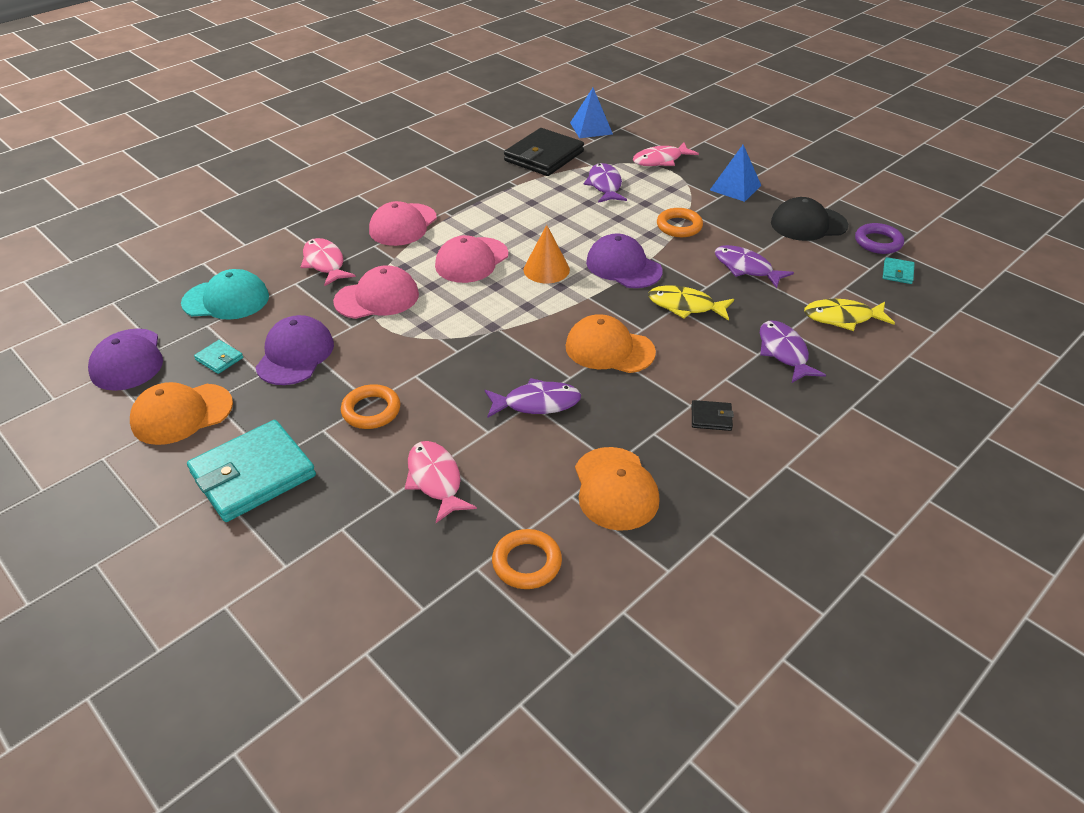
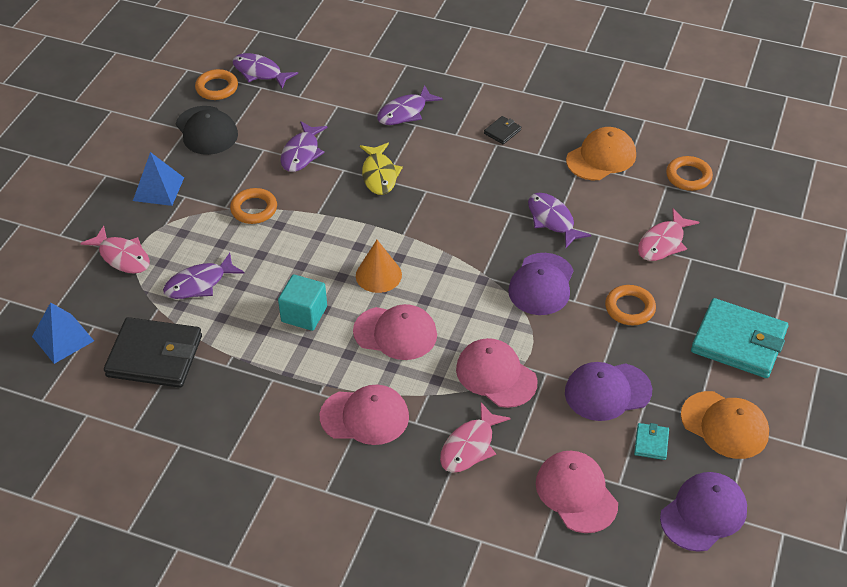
camera: 115 degrees left, 5 degrees up
turquoise cap [181,269,269,320] -> pink cap [536,451,618,533]
orange cap [566,314,656,373] -> none
purple cap [586,233,663,288] -> purple cap moved to [508,253,574,315]
black wallet [692,400,734,431] -> black wallet turned 60 degrees clockwise [484,116,521,144]
yellow fish [804,299,895,331] -> none
purple ring [855,223,904,254] -> orange ring [195,69,238,100]
turquoise wallet [883,257,915,284] -> purple fish [232,53,298,89]
none -> turquoise cube [278,274,327,331]

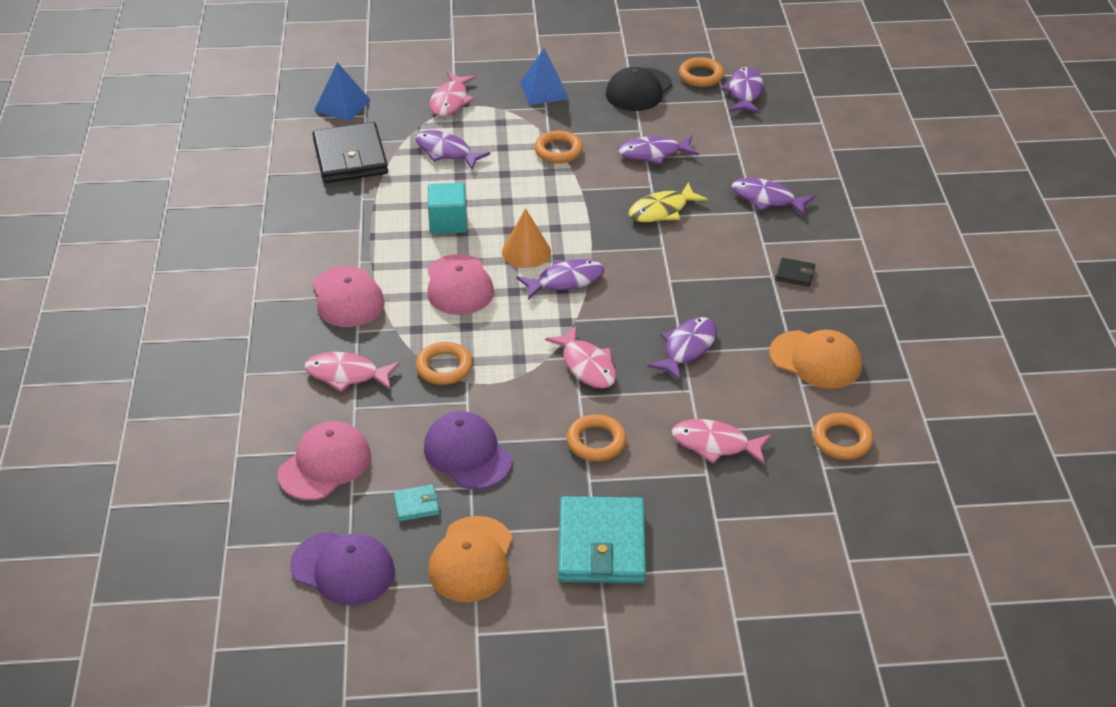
camera: 65 degrees right, 5 degrees down
pink cap [456,338,538,408] -> orange ring [416,342,473,385]
purple cap [508,253,574,315] -> pink fish [545,326,616,388]
none -> purple fish [516,259,604,300]

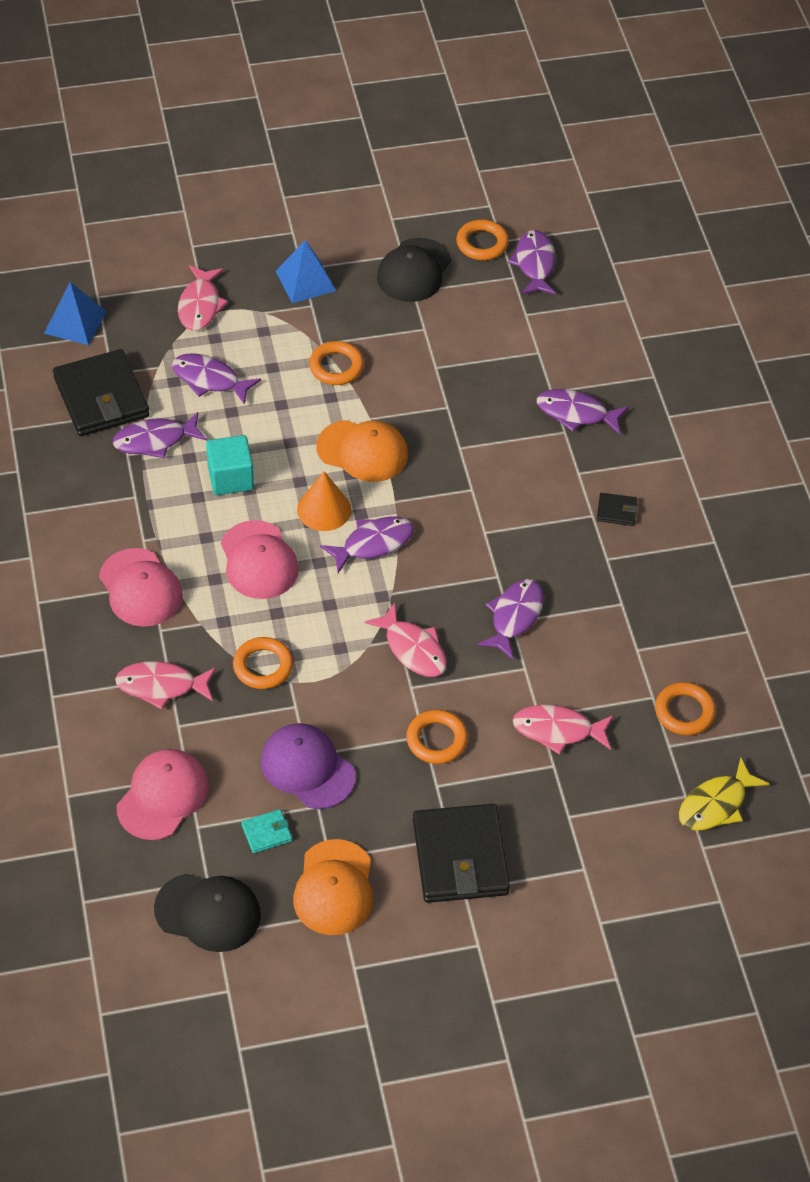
camera: 10 degrees left, 10 degrees up
purple cap [290,532,395,606] -> black cap [154,874,261,952]
turquoise wallet [558,496,646,583] -> black wallet [413,804,510,903]
purple fish [618,135,699,165] -> purple fish moved to [113,412,207,458]
yellow fish [629,182,708,222] -> yellow fish moved to [679,758,770,831]
orange cap [769,330,862,389] -> orange cap moved to [316,420,408,482]

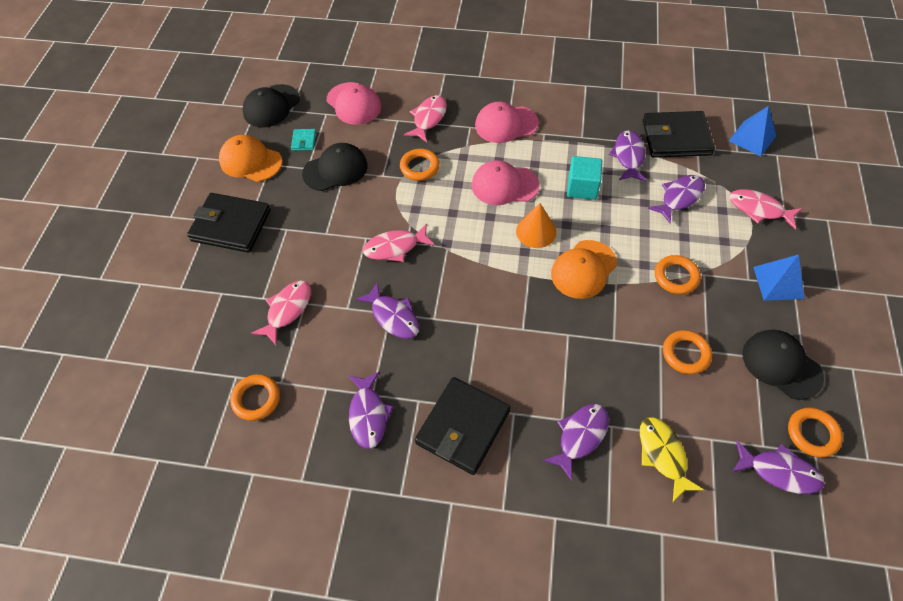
camera: 115 degrees right, 5 degrees up
purple cap [261,723,356,809] -> black cap [302,143,367,191]
purple fish [320,516,414,573] -> purple fish moved to [348,371,394,449]
orange ring [406,710,468,764] -> orange ring moved to [663,330,712,374]
black wallet [596,493,638,526] -> black wallet [415,377,510,475], size x2.33
yellow fish [679,758,770,831] -> yellow fish moved to [640,417,704,502]

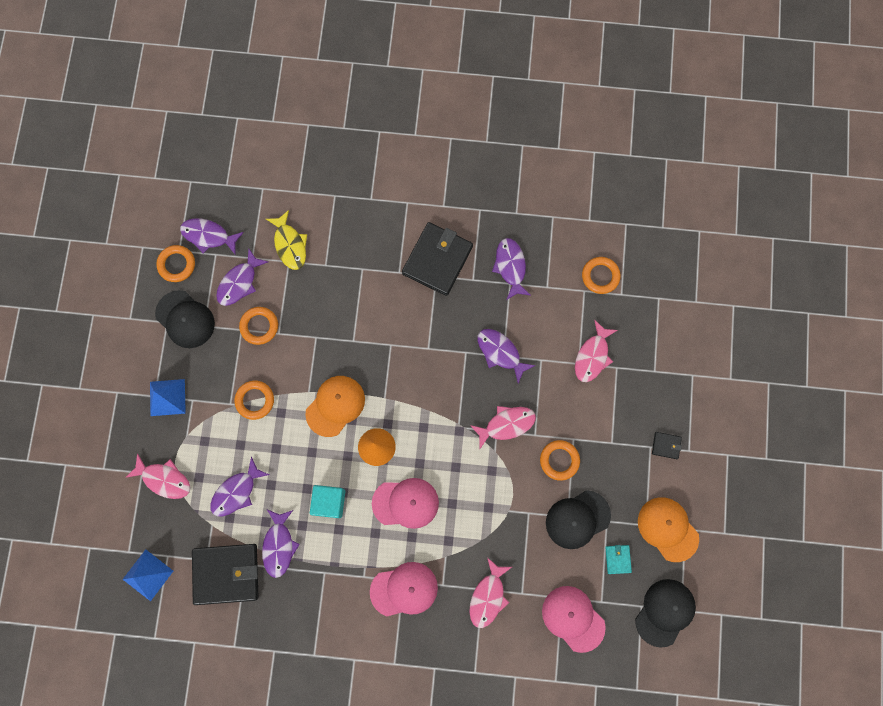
camera: 175 degrees right, 20 degrees up
black wallet [187,193,270,253] -> black wallet [652,432,682,459], size x0.43
orange cap [219,135,282,182] -> orange cap turned 150 degrees counterclockwise [638,497,699,562]
orange ring [400,149,440,181] -> orange ring moved to [540,440,580,481]
purple fish [543,404,609,481] -> purple fish moved to [216,249,268,306]

